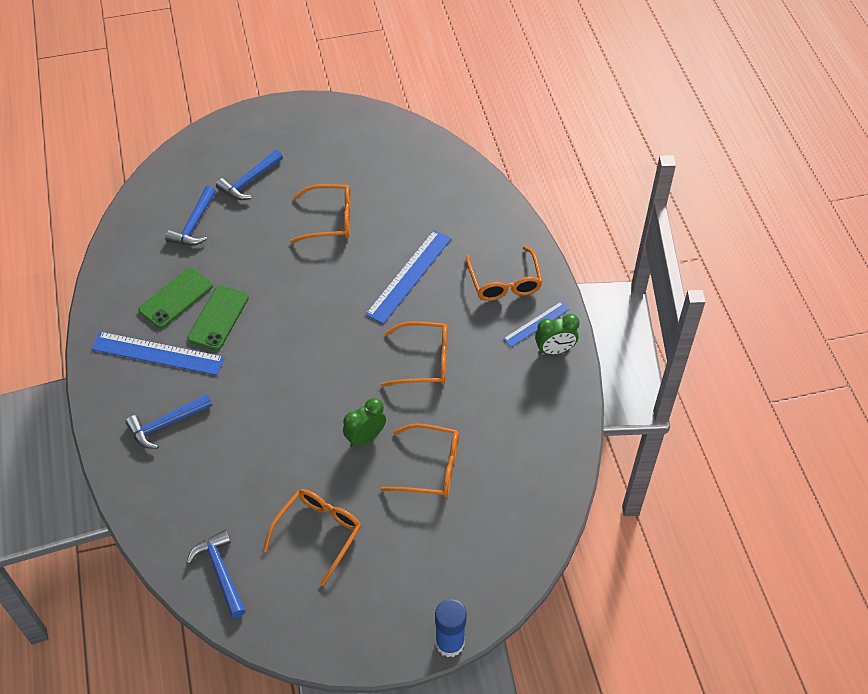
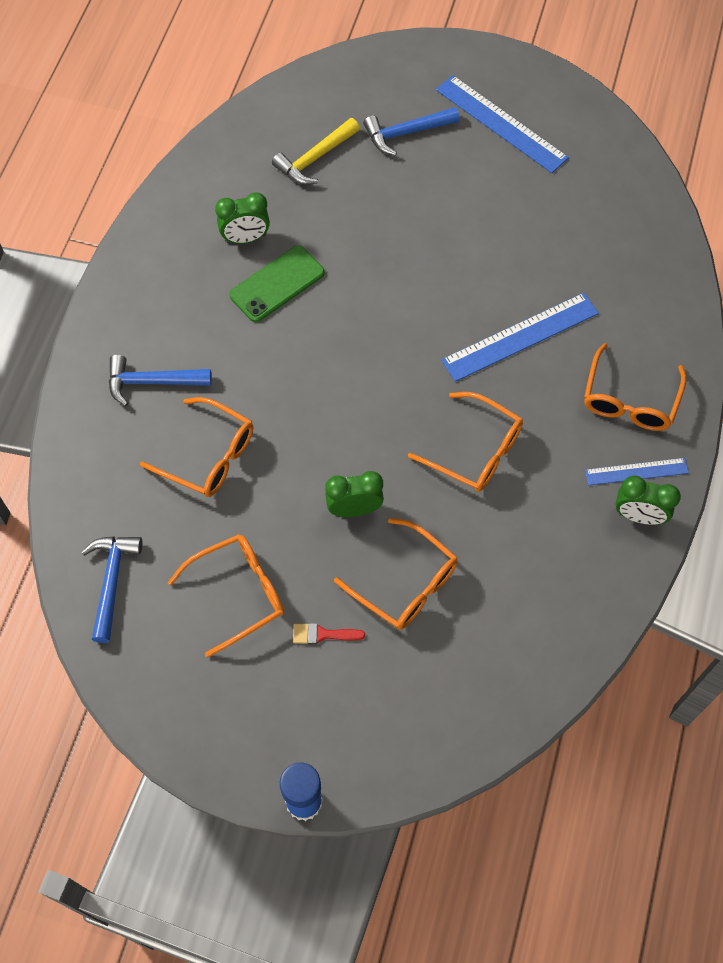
camera: 30 degrees right, 10 degrees up
blue ruler [91,332,225,375] -> blue ruler moved to [436,75,569,173]
green phone [138,268,213,328] -> green clock [215,192,270,244]
blue hammer [165,186,216,246] -> yellow hammer [272,118,360,185]
orange glasses [290,184,351,243] -> orange glasses moved to [140,397,253,497]
none -> red brush [293,623,365,644]

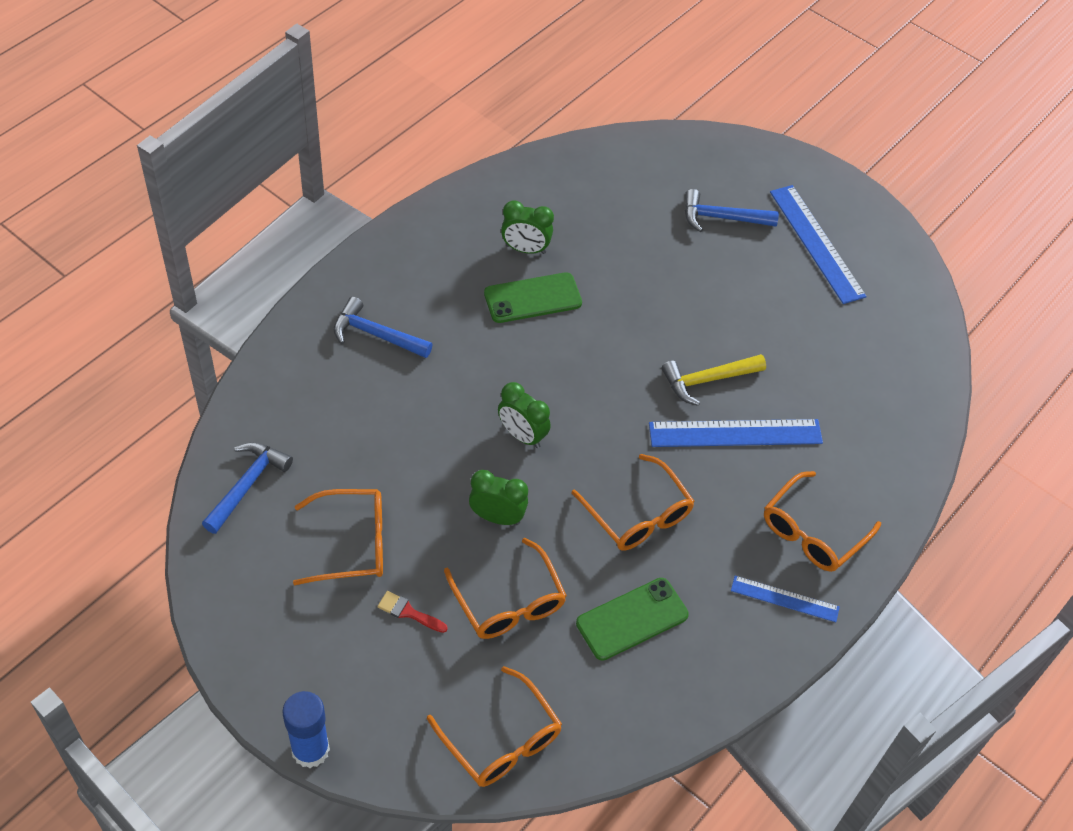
camera: 20 degrees right, 10 degrees down
orange glasses [140,397,253,497] -> orange glasses moved to [427,666,562,787]
yellow hammer [272,118,360,185] -> yellow hammer moved to [662,354,766,406]
green clock [615,475,681,525] -> green clock moved to [498,382,551,448]
none -> green phone [576,578,689,661]

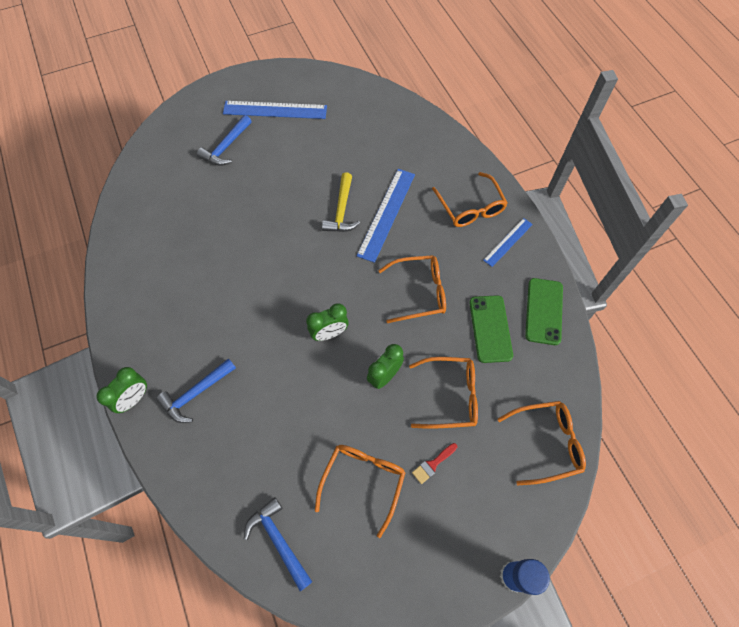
camera: 60 degrees left, 10 degrees up
green phone [484,272,582,323] -> green phone moved to [525,278,563,345]
green clock [501,200,554,254] -> green clock moved to [96,367,147,413]

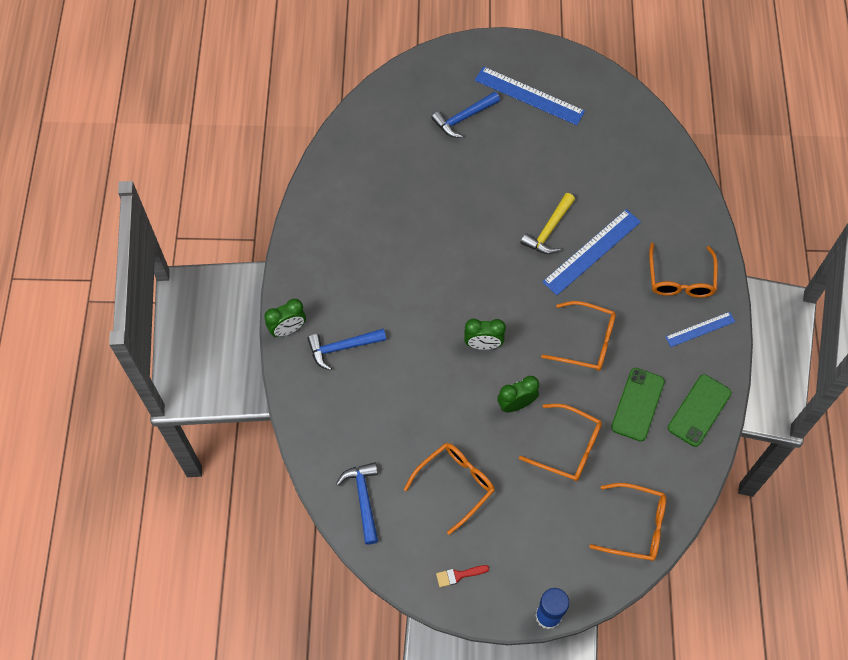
camera: 25 degrees right, 0 degrees up
red brush [412,443,457,484] -> red brush moved to [436,565,489,587]

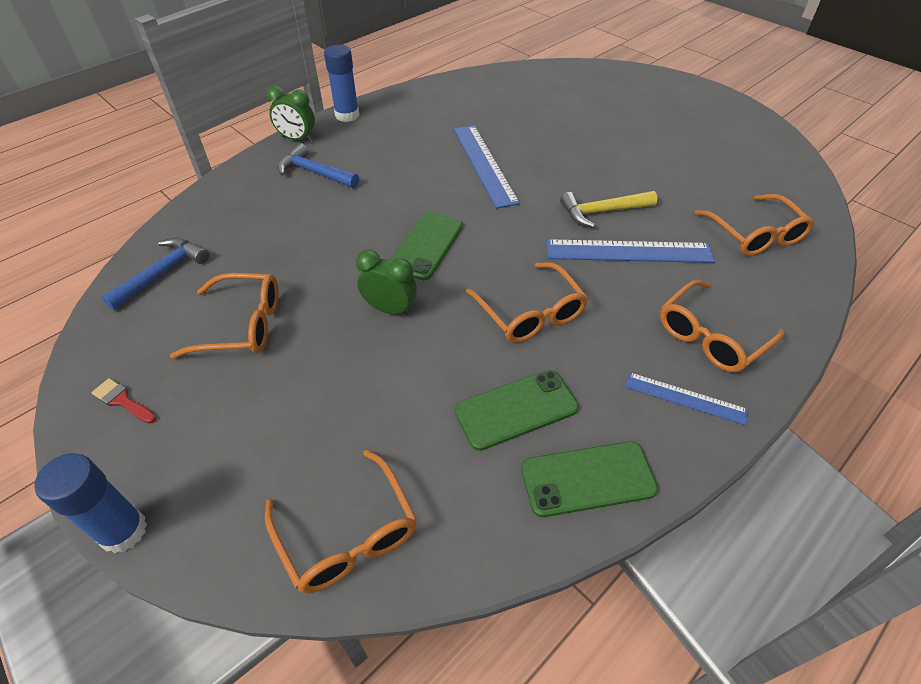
camera: 45 degrees right, 15 degrees down
blue hammer [431,91,500,138] -> none
green clock [464,319,506,350] -> green phone [390,212,463,280]
blue ruler [475,66,585,125] -> blue ruler moved to [453,125,520,209]
orange glasses [519,404,602,481] -> orange glasses moved to [694,194,814,256]
none -> blue glue stick [324,45,359,122]

